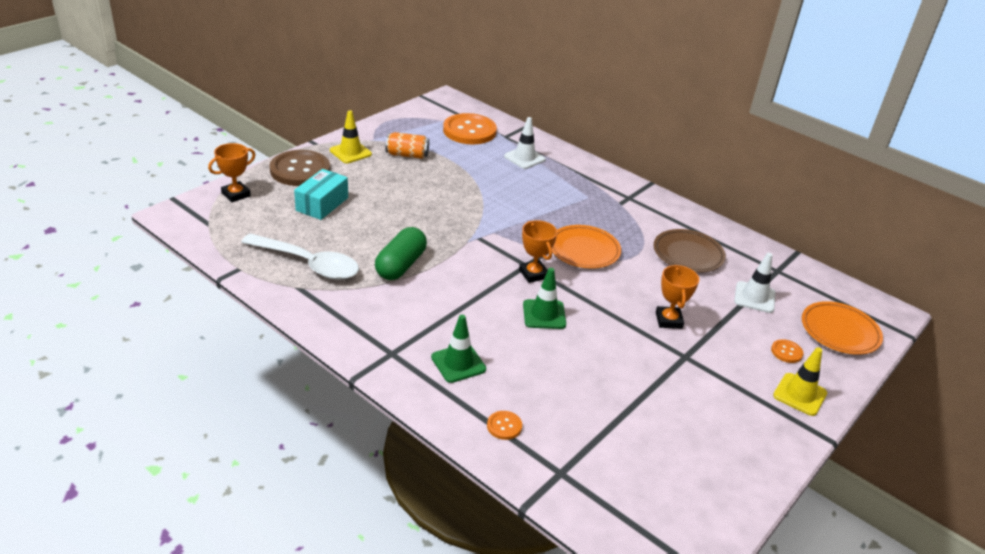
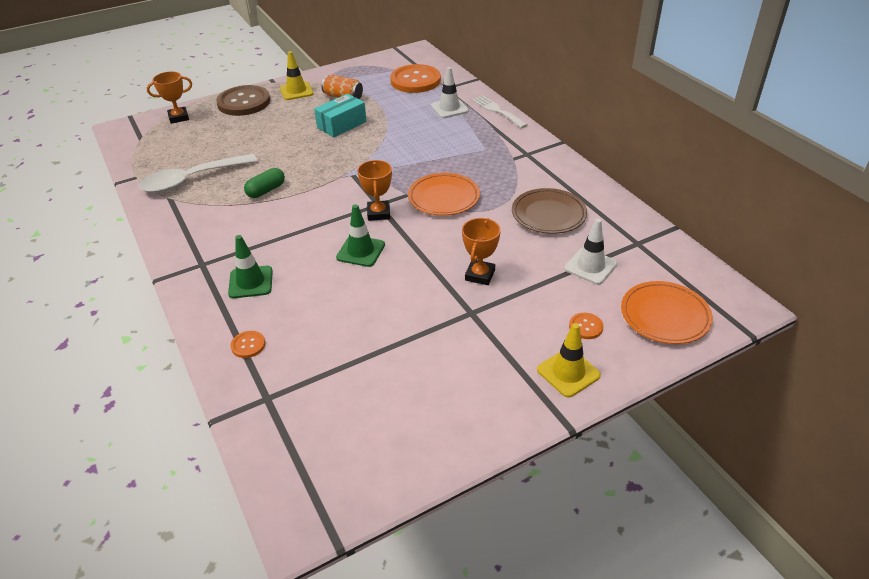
camera: 25 degrees right, 5 degrees up
white spoon [241,233,359,280] -> white spoon turned 105 degrees clockwise [139,154,257,193]
turquoise box [294,169,348,220] -> turquoise box moved to [314,94,367,138]
green capsule [375,227,427,280] -> green capsule [244,168,285,198], size x0.66
none -> white fork [472,95,528,128]

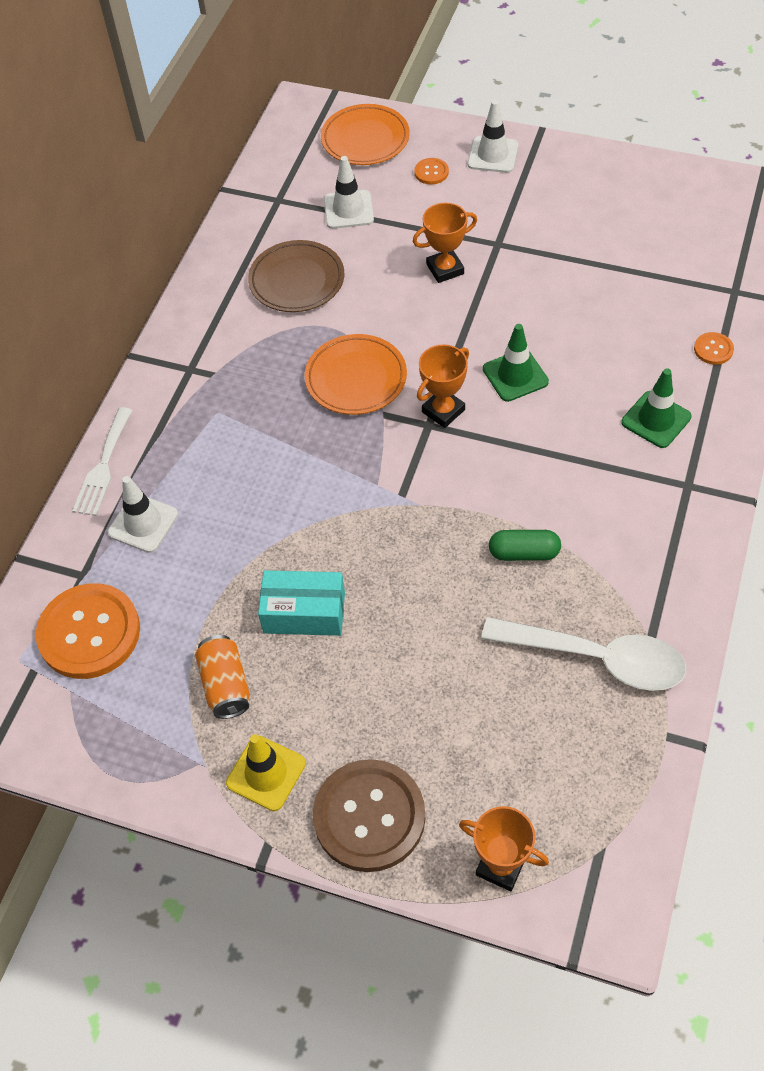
camera: 130 degrees left, 15 degrees up
yellow traffic cone [537,323,601,397] -> white traffic cone [468,100,518,173]

